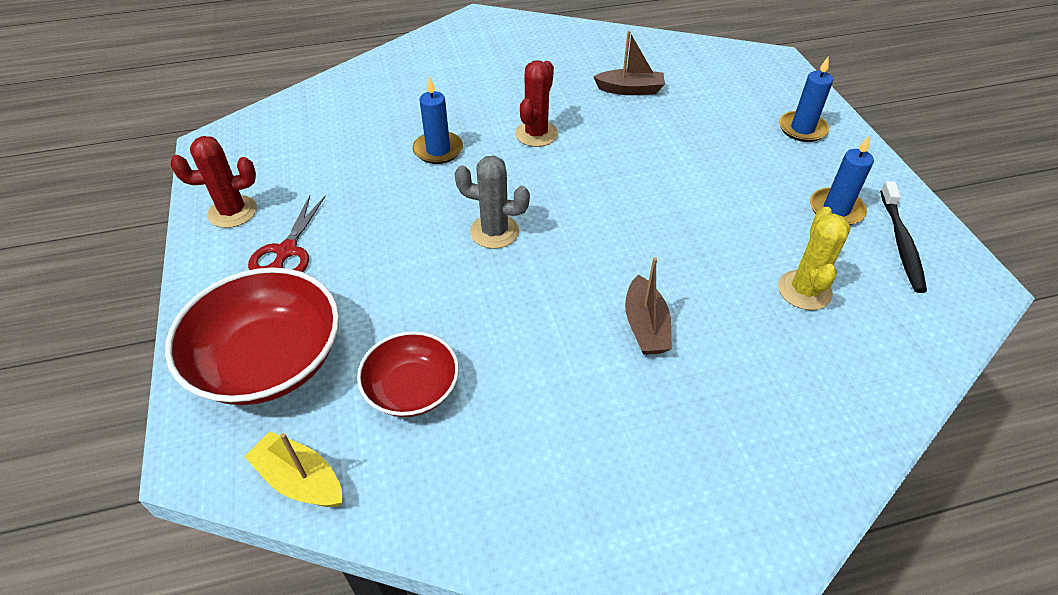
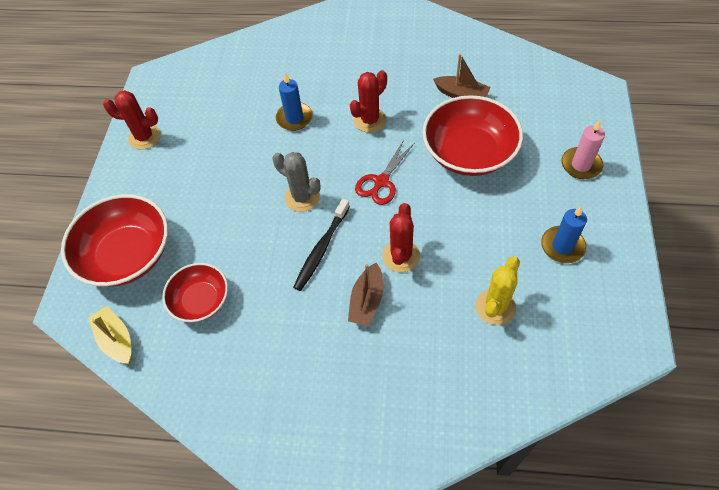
camera: 25 degrees right, 10 degrees up
red scissors [248,195,326,272] -> red scissors moved to [355,140,414,205]
blue candle [779,57,833,142] -> pink candle [562,120,605,179]
black toothbrush [880,181,927,293] -> black toothbrush moved to [293,199,350,291]
none -> red cactus [382,203,420,272]
none -> red bowl [422,95,523,176]

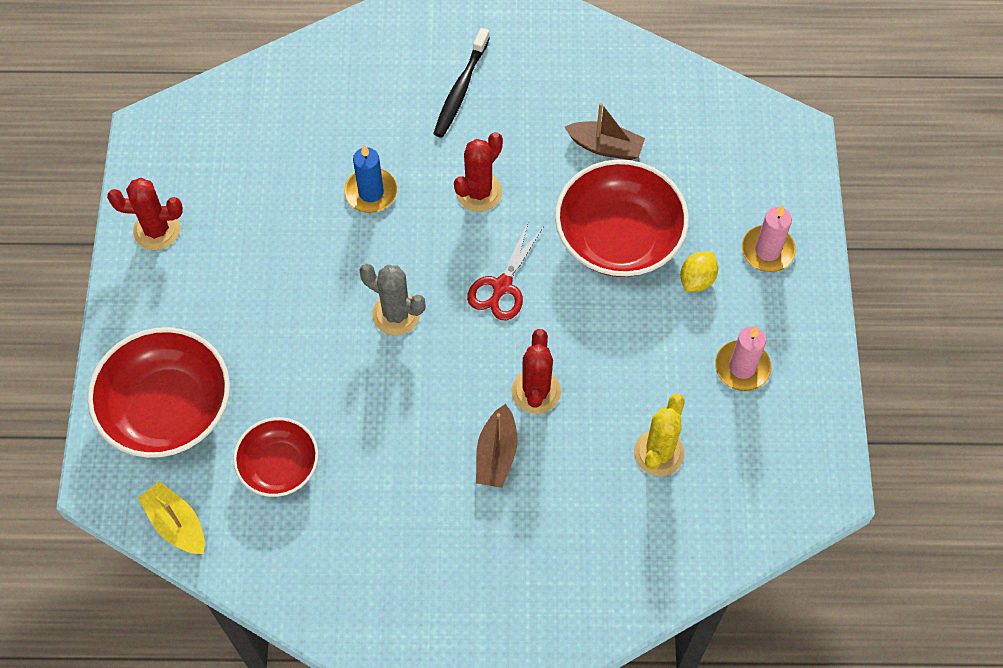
camera: 10 degrees left, 5 degrees up
black toothbrush [293,199,350,291] -> black toothbrush moved to [433,28,490,138]
blue candle [541,206,587,263] -> pink candle [715,326,771,391]
none -> yellow lemon [680,252,718,292]

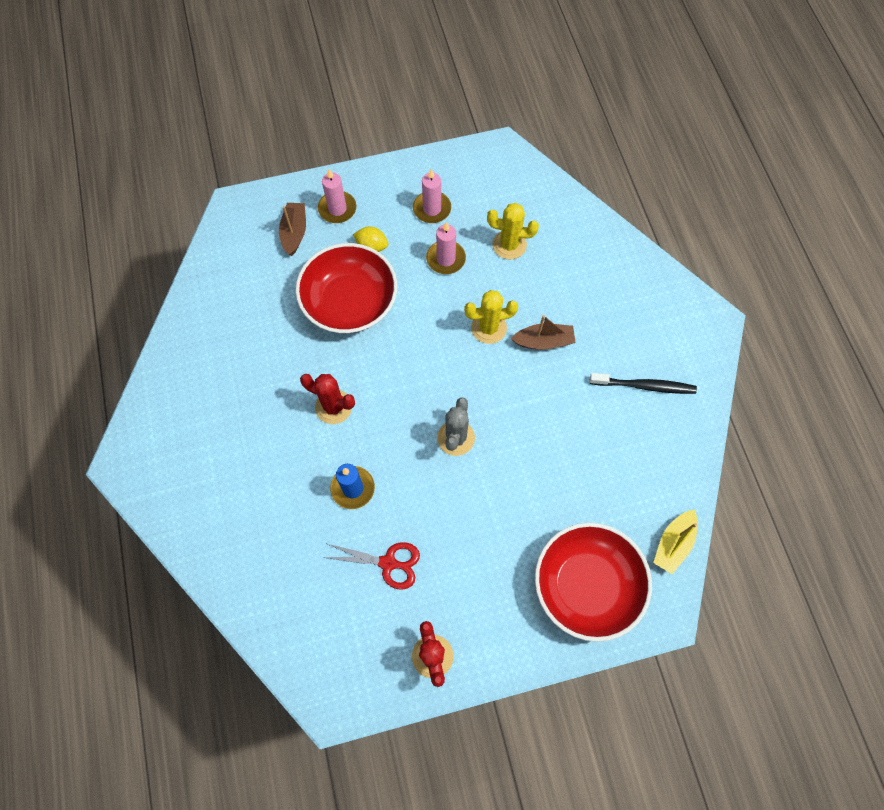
camera: 105 degrees left, 5 degrees up
red bowl [233,417,318,497] -> none
black toothbrush [433,28,490,138] -> black toothbrush moved to [590,373,697,394]
red scissors [467,221,544,320] -> red scissors moved to [322,542,420,590]
red cactus [512,329,561,414] -> yellow cactus [464,290,518,344]
brown boat [565,103,645,160] -> brown boat moved to [279,203,306,256]
none -> pink candle [426,222,466,274]

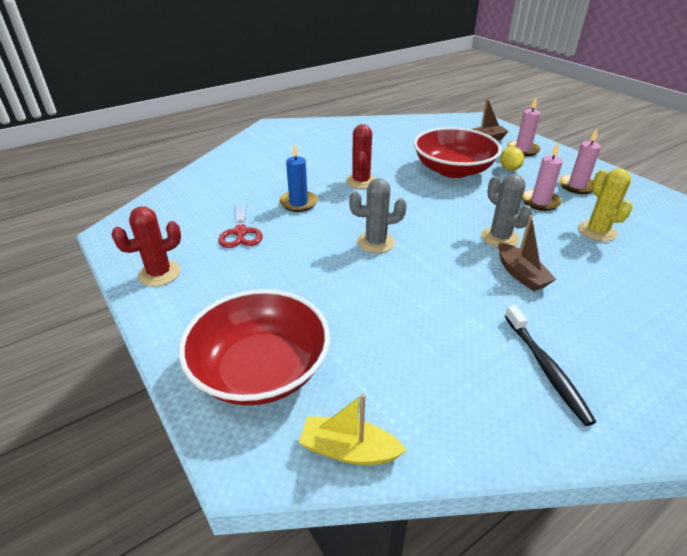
camera: 70 degrees right, 30 degrees down
yellow cactus [464,290,518,344] -> grey cactus [481,174,533,247]

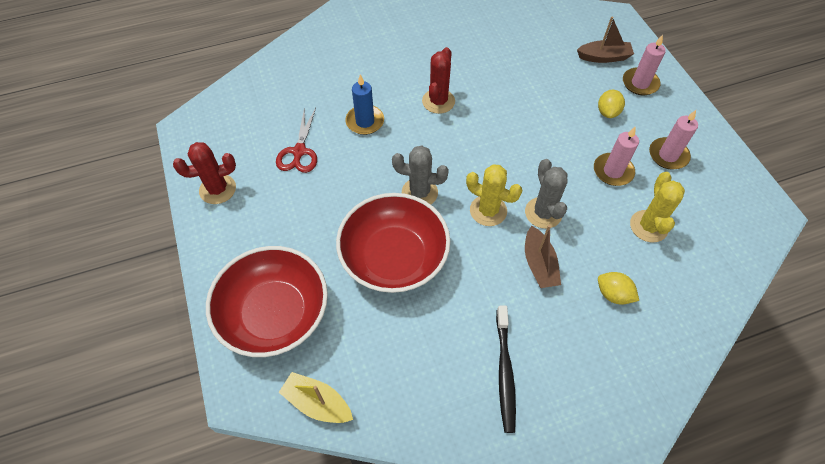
camera: 15 degrees right, 20 degrees up
red bowl [414,127,501,178] -> red bowl moved to [336,193,450,293]
none -> yellow cactus [466,164,522,226]
none -> yellow lemon [598,272,639,305]

